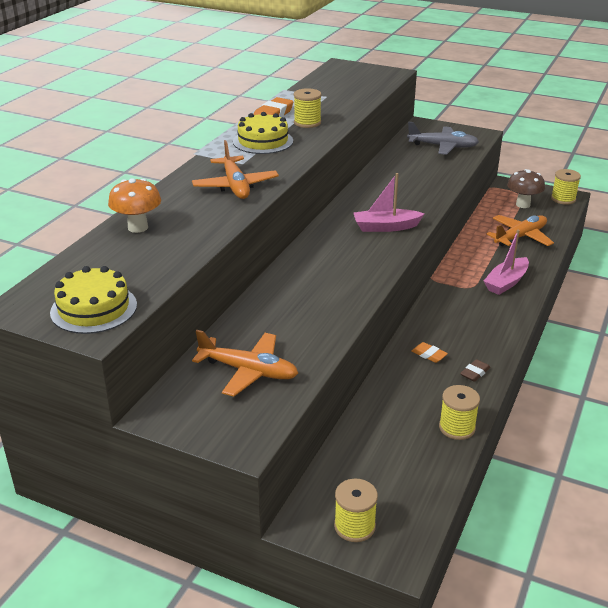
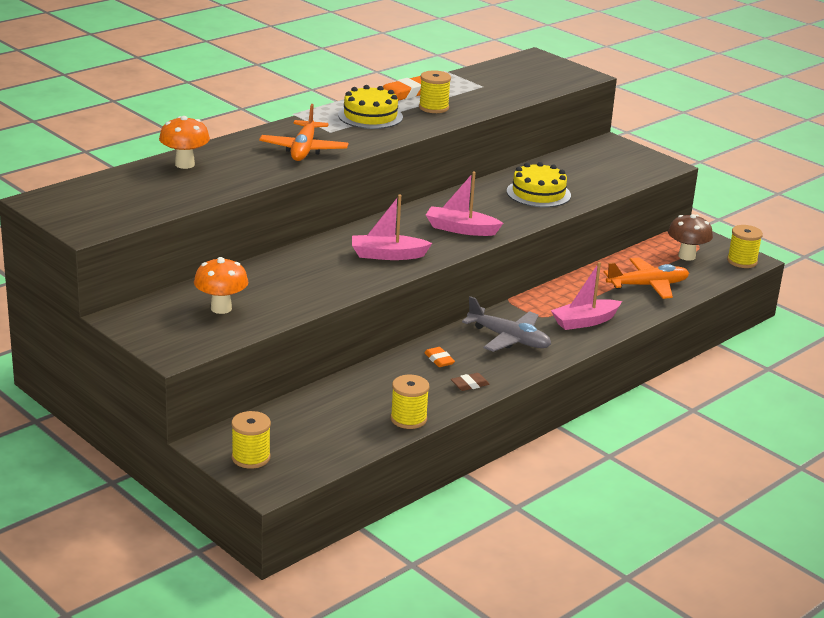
camera: 20 degrees right, 5 degrees down
yellow cake [50,266,137,334] -> yellow cake moved to [507,162,571,207]
orange plane [192,330,298,396] -> orange mushroom [194,257,248,314]
grey plane [407,122,479,155] -> grey plane moved to [462,296,551,352]
none -> pink boat [352,195,432,260]

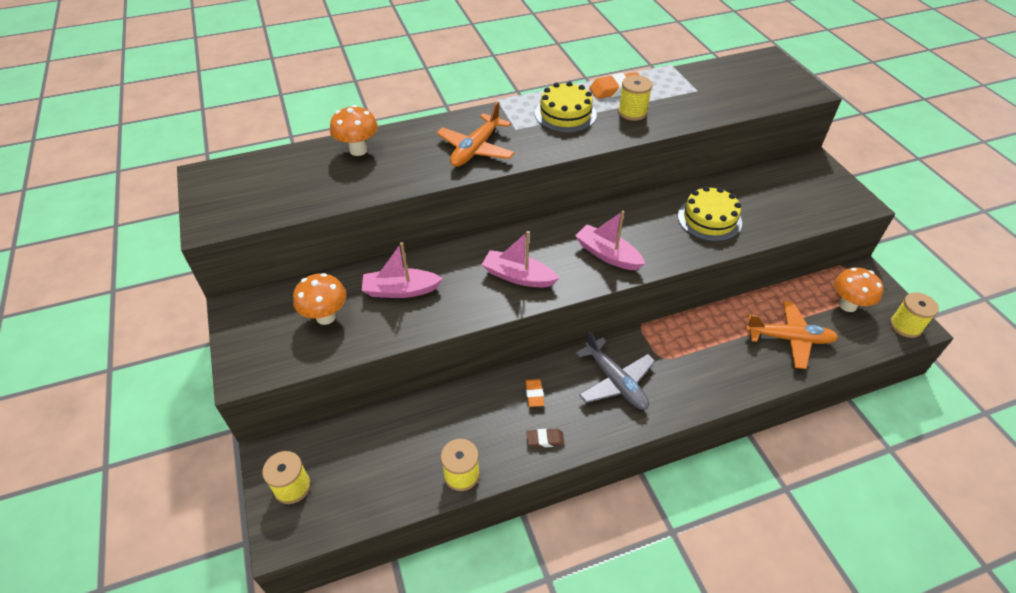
camera: 25 degrees right, 20 degrees up
pink boat [551,262,622,330] -> pink boat moved to [362,242,443,298]
brown mushroom [668,214,713,261] -> orange mushroom [834,268,883,312]

